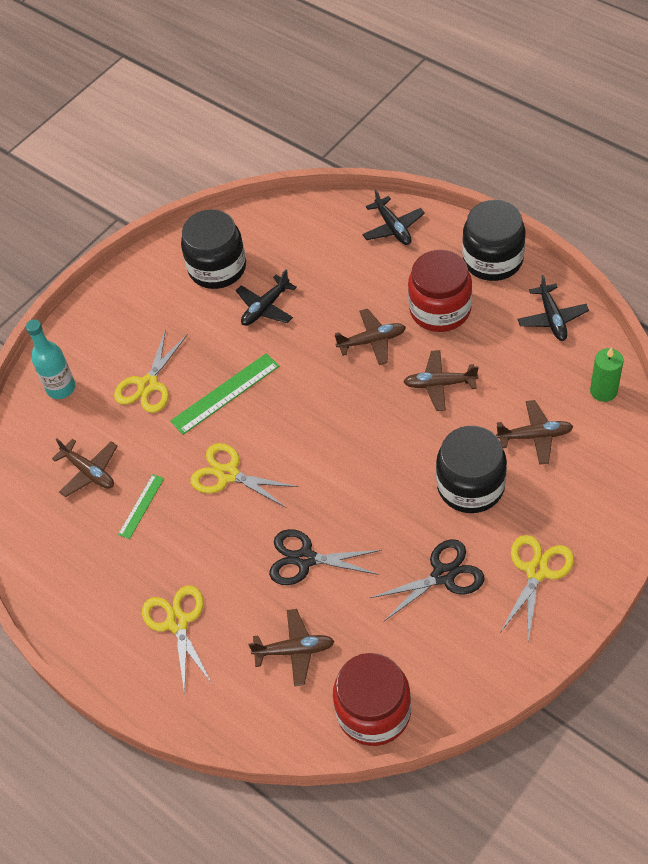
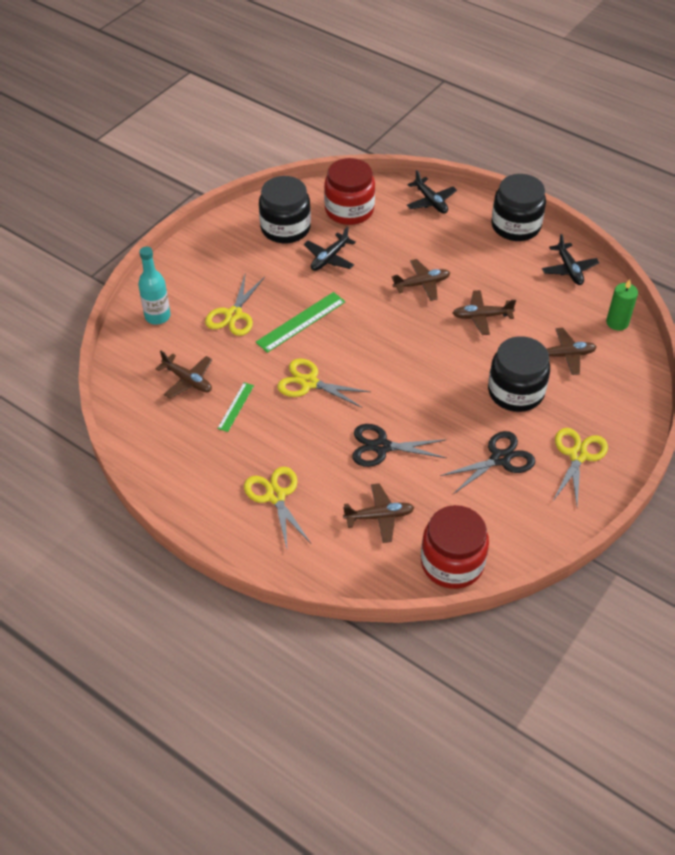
camera: 10 degrees left, 5 degrees down
red jar [408,250,472,332] -> red jar moved to [324,158,375,225]

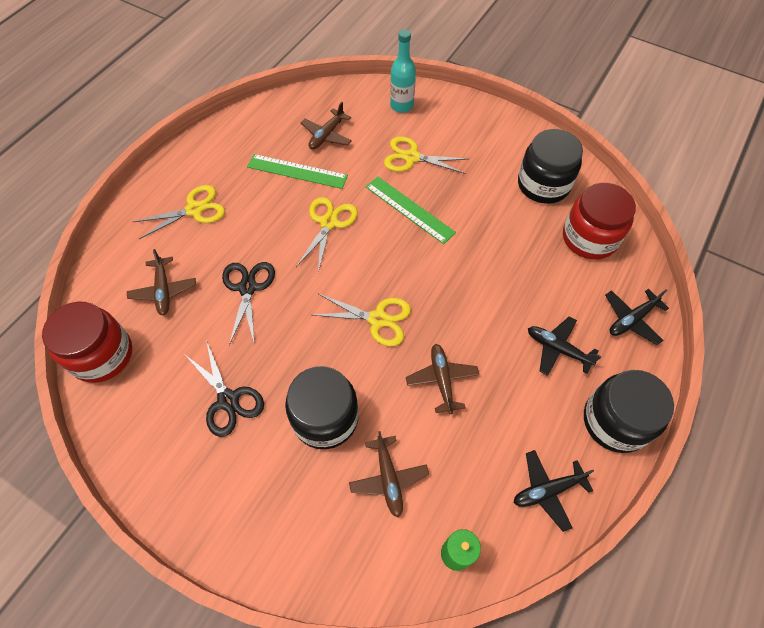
camera: 85 degrees right, 10 degrees up
green ruler [217,382,254,432] -> green ruler [247,154,348,189], size x1.72
black plane [304,227,356,271] -> black plane moved to [528,316,601,376]
brown plane [392,259,450,301] -> none
yellow scissors [553,428,608,505] -> yellow scissors moved to [313,294,411,346]

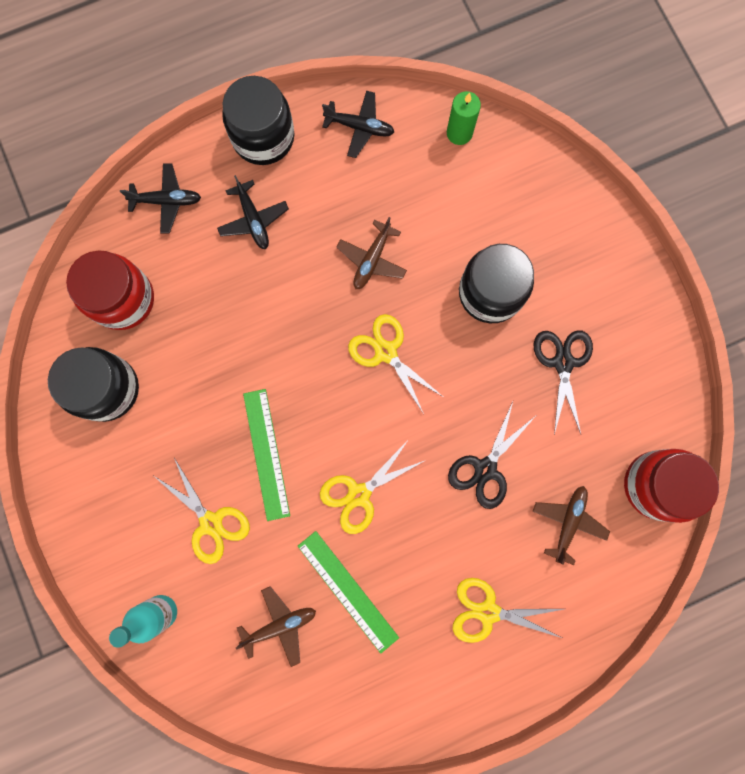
camera: 145 degrees left, 20 degrees up
brown plane [349,431,429,518] -> none

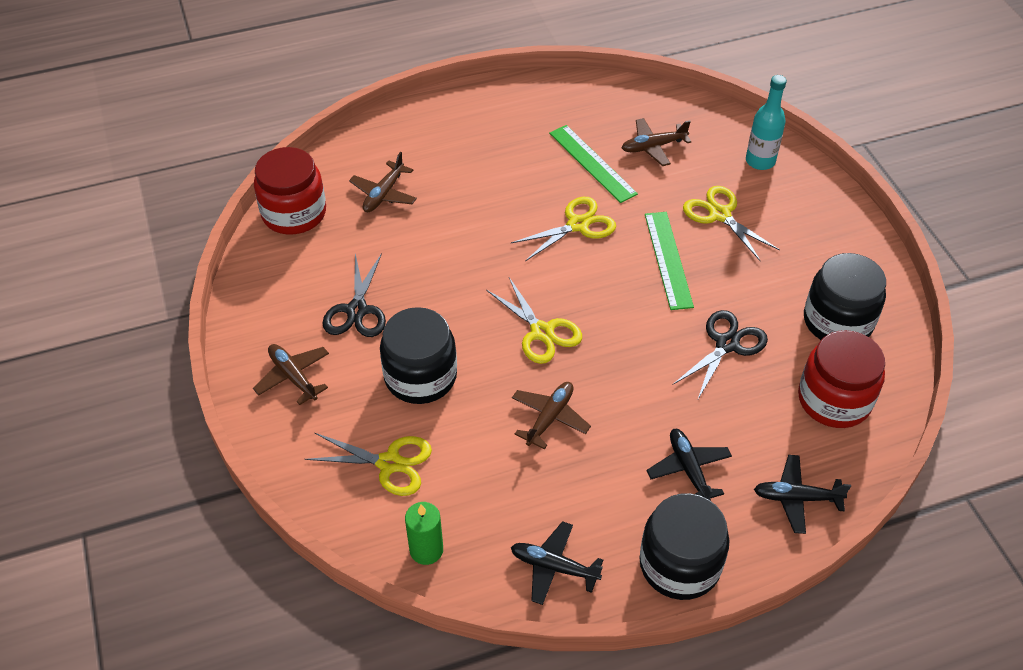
camera: 175 degrees left, 30 degrees down
black scissors [448,402,535,509] -> black scissors moved to [673,310,768,401]
yellow scissors [453,578,564,643] -> yellow scissors moved to [305,433,432,496]
none -> brown plane [253,344,329,405]

